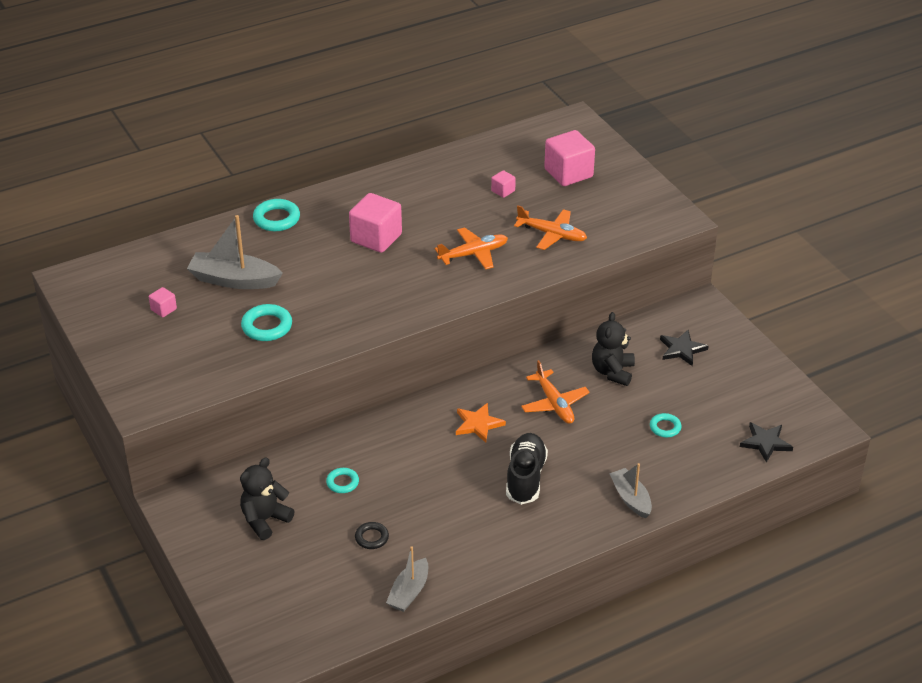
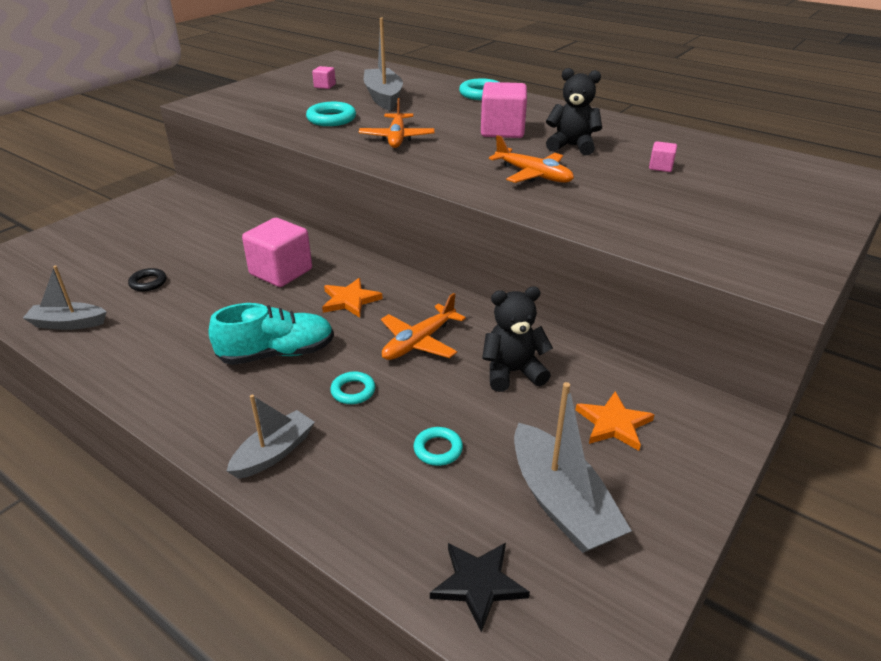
camera: 65 degrees right, 5 degrees down
black teddy bear [240,458,295,540] -> black teddy bear moved to [546,68,602,155]
turquoise ring [326,468,359,493] -> turquoise ring moved to [330,371,375,404]
black shoe [506,433,548,505] -> turquoise shoe [209,303,334,365]
orange plane [514,205,587,250] -> orange plane moved to [359,98,435,148]
pink cube [544,130,595,186] -> pink cube moved to [242,218,312,287]
black star [660,330,708,366] -> orange star [576,392,655,451]
none -> grey boat [514,382,632,553]

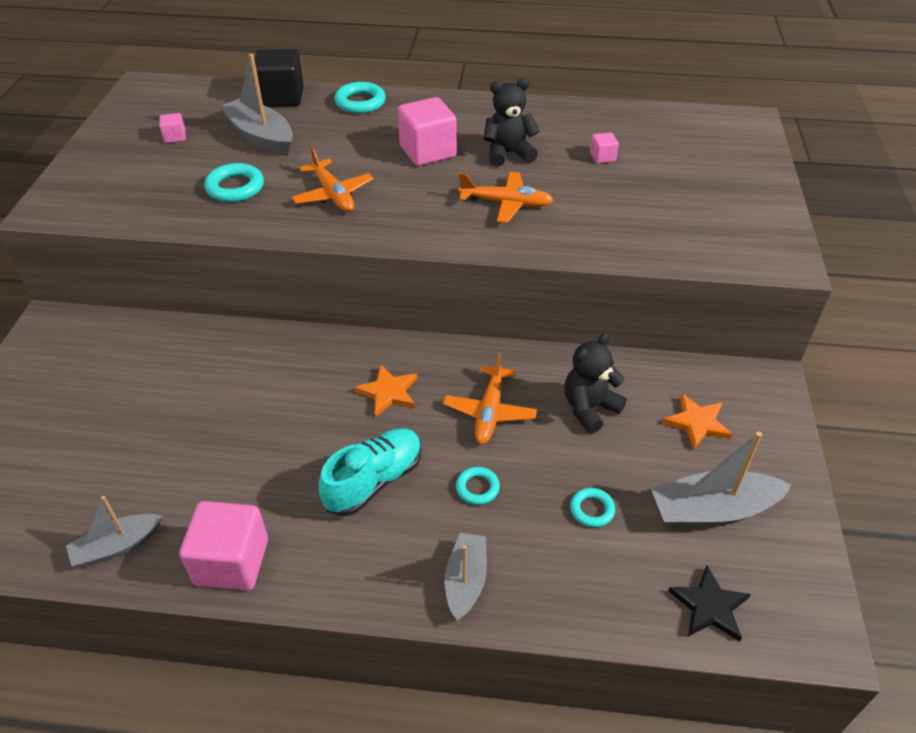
camera: 30 degrees left, 10 degrees up
black ring [128,268,167,292] -> none
pink cube [242,218,312,287] -> pink cube moved to [179,501,268,590]
grey boat [514,382,632,553] -> grey boat turned 135 degrees clockwise [651,431,791,528]
none -> black cube [254,49,304,107]

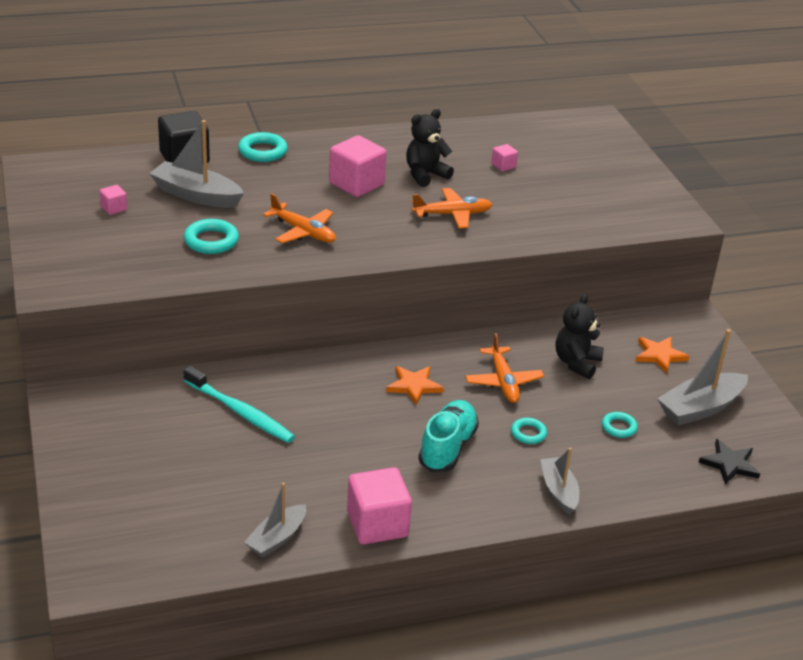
camera: 25 degrees left, 10 degrees down
none -> turquoise toothbrush [183,366,295,443]

